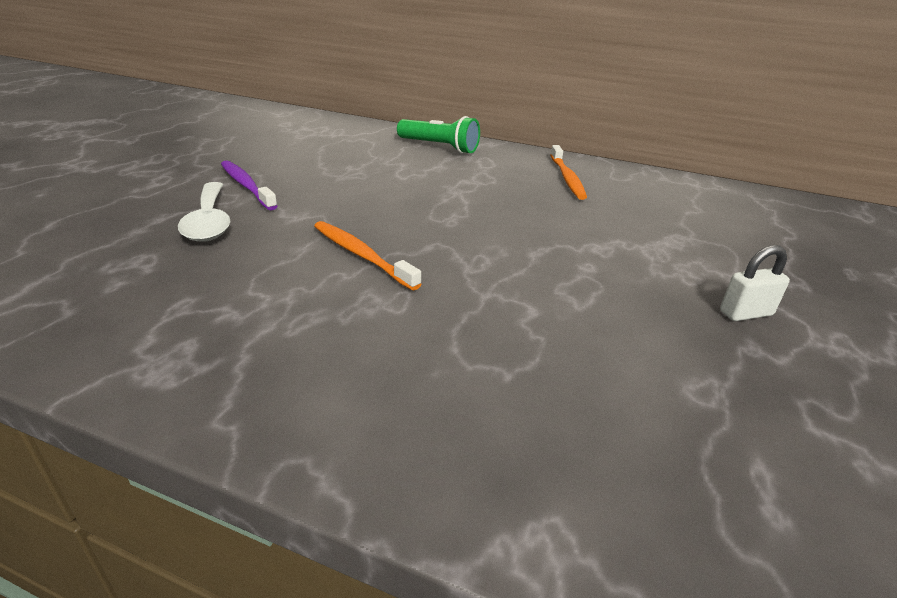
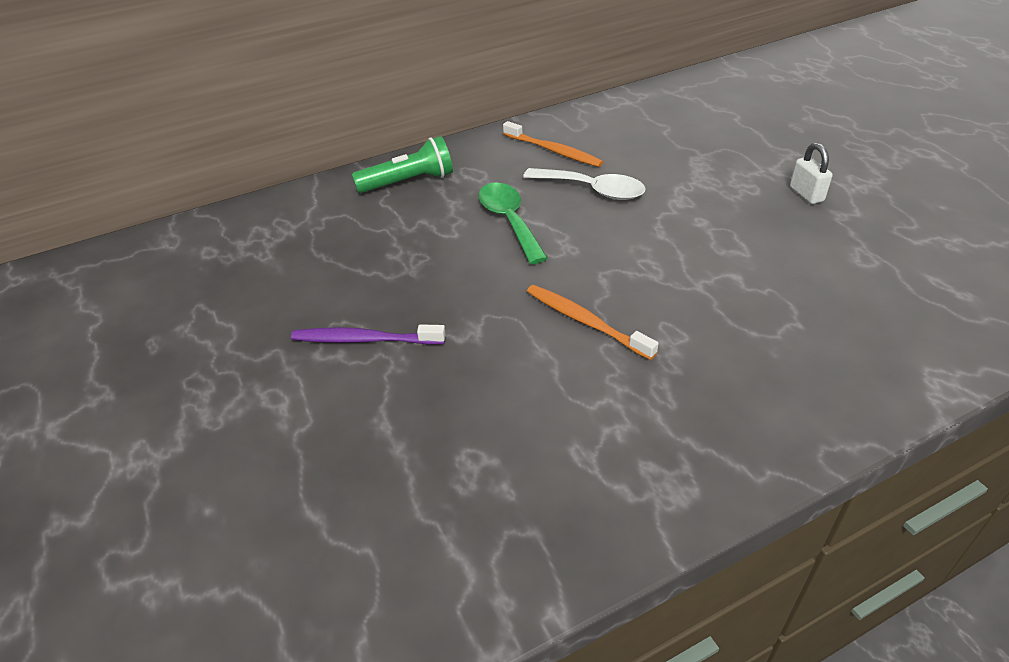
camera: 45 degrees left, 10 degrees up
white spoon [178,182,231,242] -> white spoon moved to [523,168,646,200]
orange toothbrush [314,221,421,290] -> orange toothbrush turned 45 degrees clockwise [527,285,659,360]
white padlock [720,245,790,321] -> white padlock turned 45 degrees counterclockwise [790,143,833,204]
none -> green spoon [479,182,548,264]

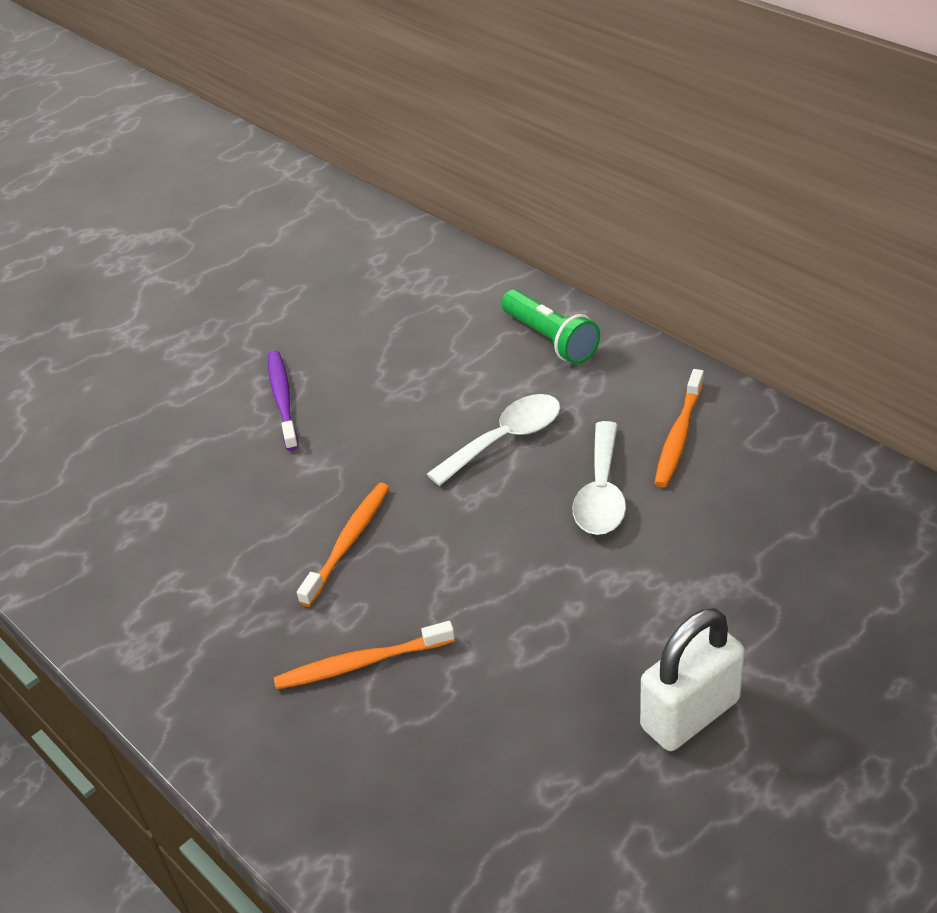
camera: 75 degrees right, 0 degrees up
green spoon [479,182,548,264] -> white spoon [427,394,560,486]
white padlock [790,143,833,204] -> white padlock [640,608,745,751], size x1.79
none -> orange toothbrush [273,621,455,690]

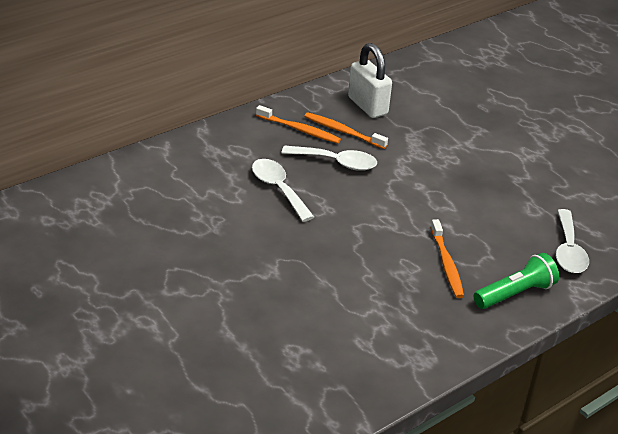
camera: 90 degrees left, 5 degrees down
purple toothbrush [268,351,299,451] -> none
orange toothbrush [297,483,390,607] -> orange toothbrush moved to [304,112,388,149]
green flashlight [501,289,600,364] -> green flashlight moved to [473,253,559,309]
white padlock [640,608,745,751] -> white padlock moved to [348,43,392,118]
none -> white spoon [556,209,589,273]

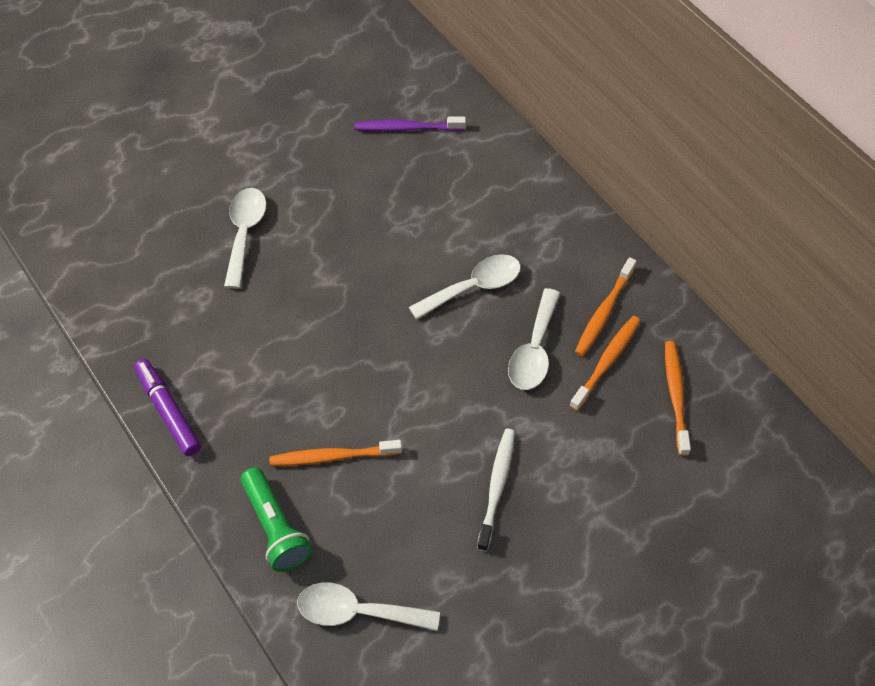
camera: 95 degrees right, 20 degrees up
white padlock [348,43,392,118] -> orange toothbrush [665,341,691,456]
none -> purple marker [134,359,201,456]
none -> white spoon [224,188,267,289]
none -> purple toothbrush [355,117,466,131]
none -> white toothbrush [477,429,515,551]

